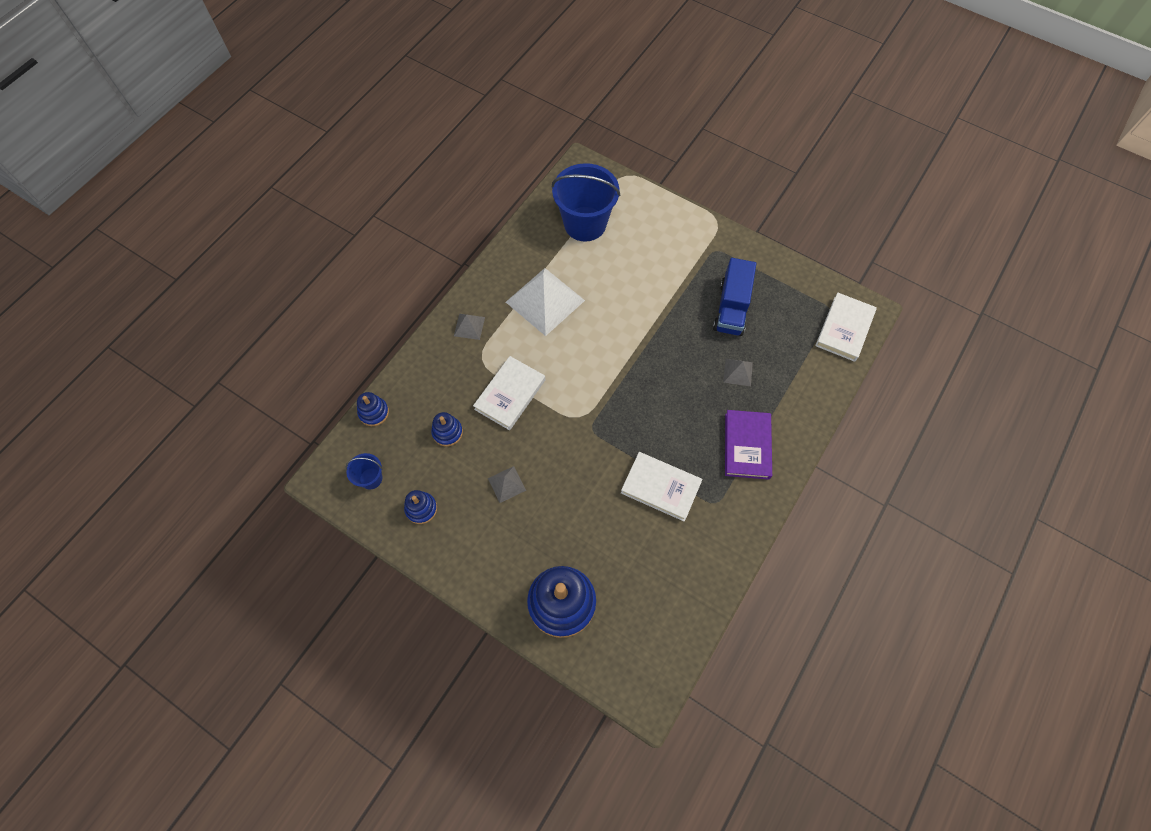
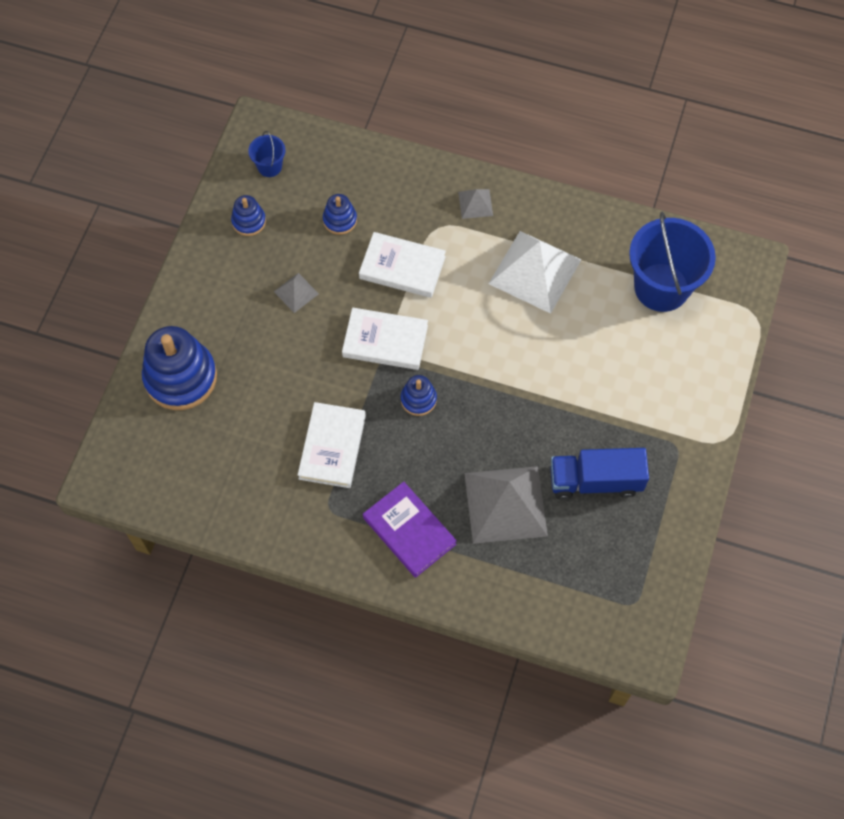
camera: 75 degrees right, 0 degrees up
blue stacking toy [357,392,389,426] -> blue stacking toy moved to [401,375,437,416]
grey pyramid [723,359,753,386] -> grey pyramid [464,466,548,544], size x2.16
purple book [725,410,772,480] -> purple book turned 60 degrees clockwise [363,482,457,578]
white book [815,293,877,362] -> white book moved to [342,307,428,370]

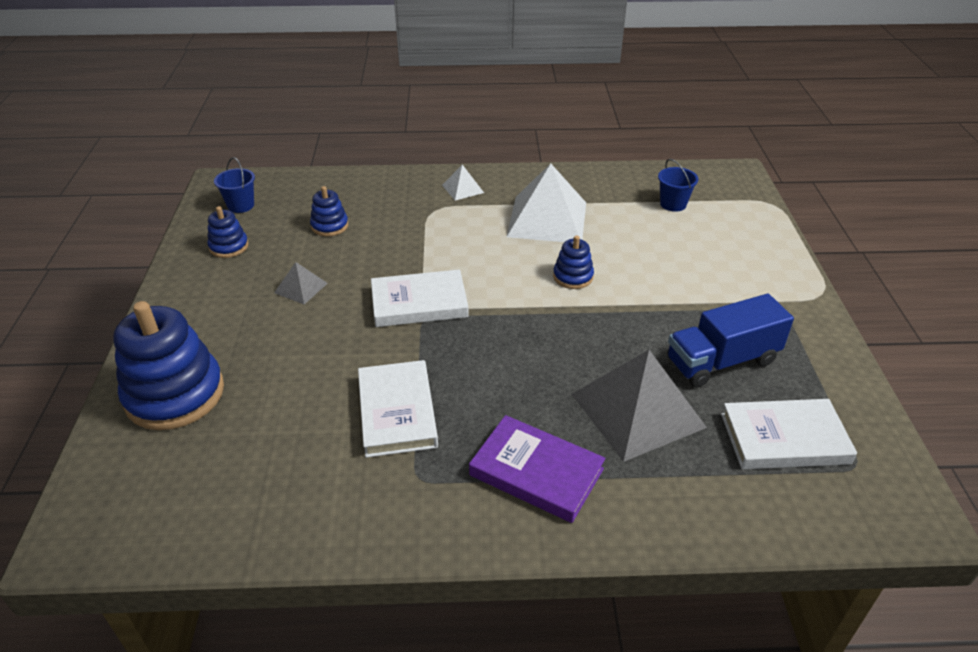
camera: 20 degrees left, 25 degrees down
white book [359,232,446,298] -> white book moved to [721,399,857,469]
blue stacking toy [401,375,437,416] -> blue stacking toy moved to [553,235,594,289]
grey pyramid [458,189,493,219] -> white pyramid [442,165,484,200]
blue bucket [629,212,716,312] -> blue bucket [658,159,698,212], size x0.46

